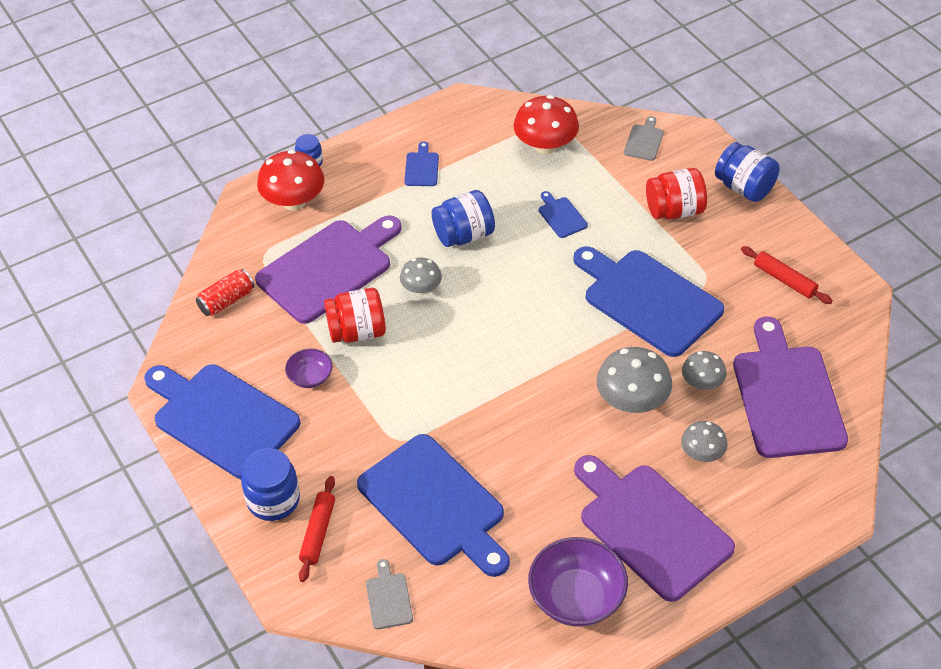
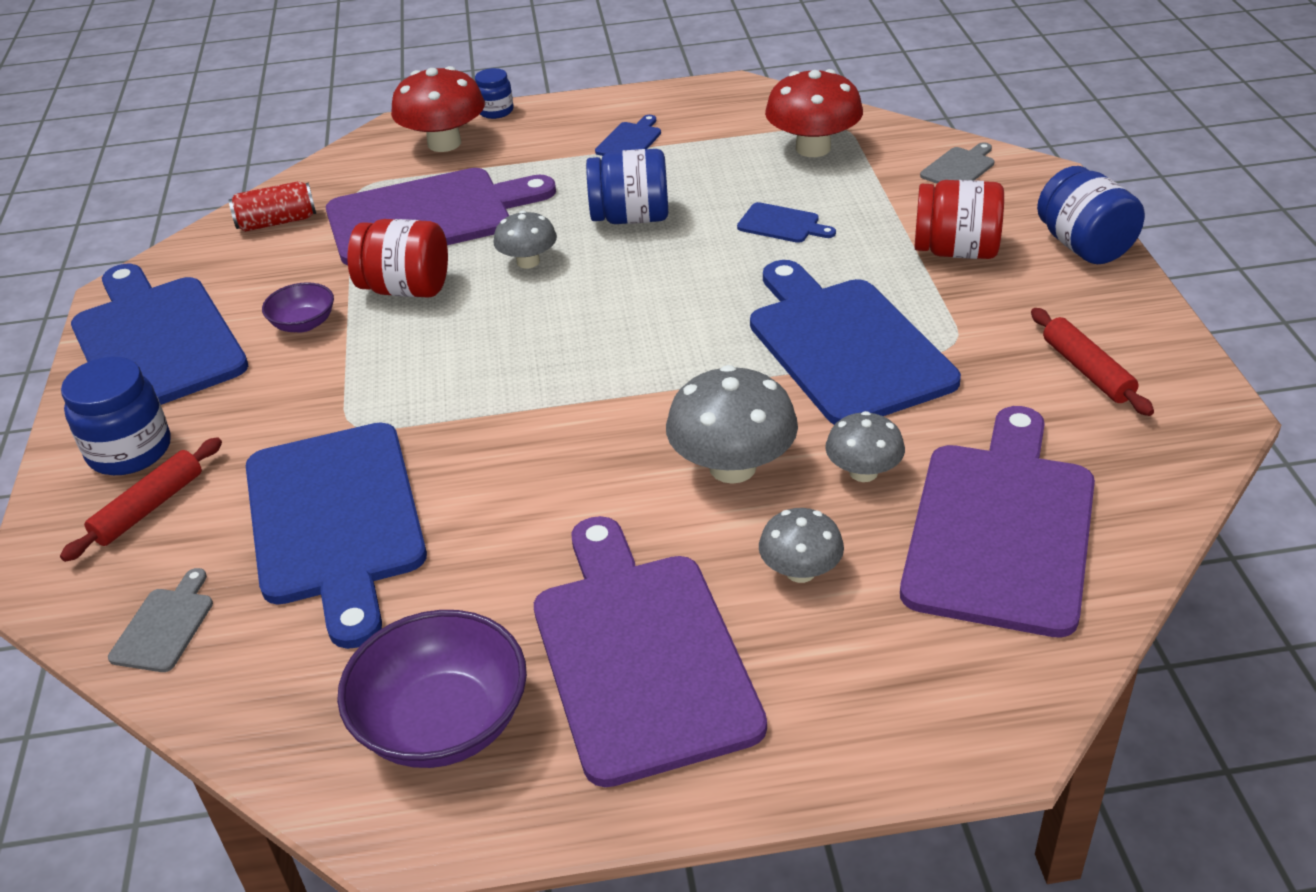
camera: 25 degrees right, 10 degrees down
blue cutting board [539,191,588,238] -> blue cutting board turned 120 degrees clockwise [737,202,836,243]

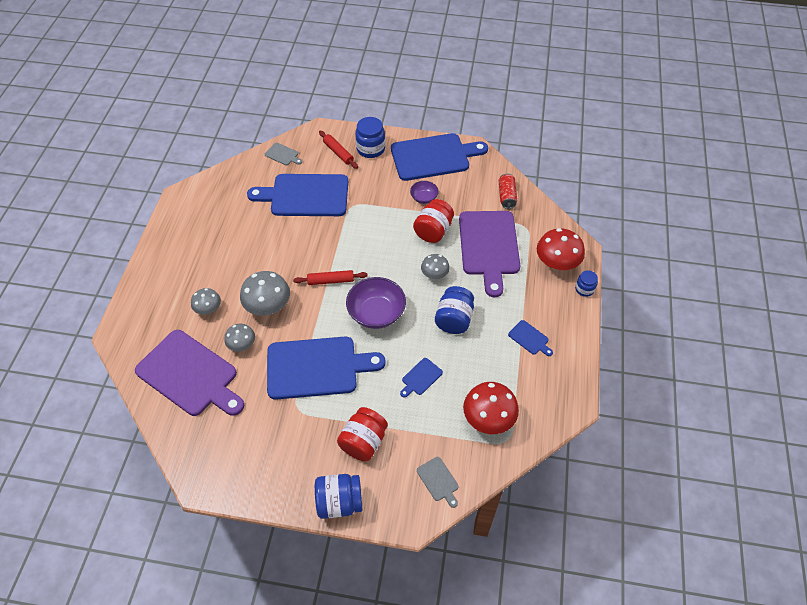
camera: 105 degrees right, 15 degrees up
purple bowl [337,610,527,768] -> purple bowl moved to [346,277,406,329]
purple cutting board [534,516,767,787] -> none
red rolling pin [1031,308,1154,416] -> red rolling pin moved to [293,270,368,285]

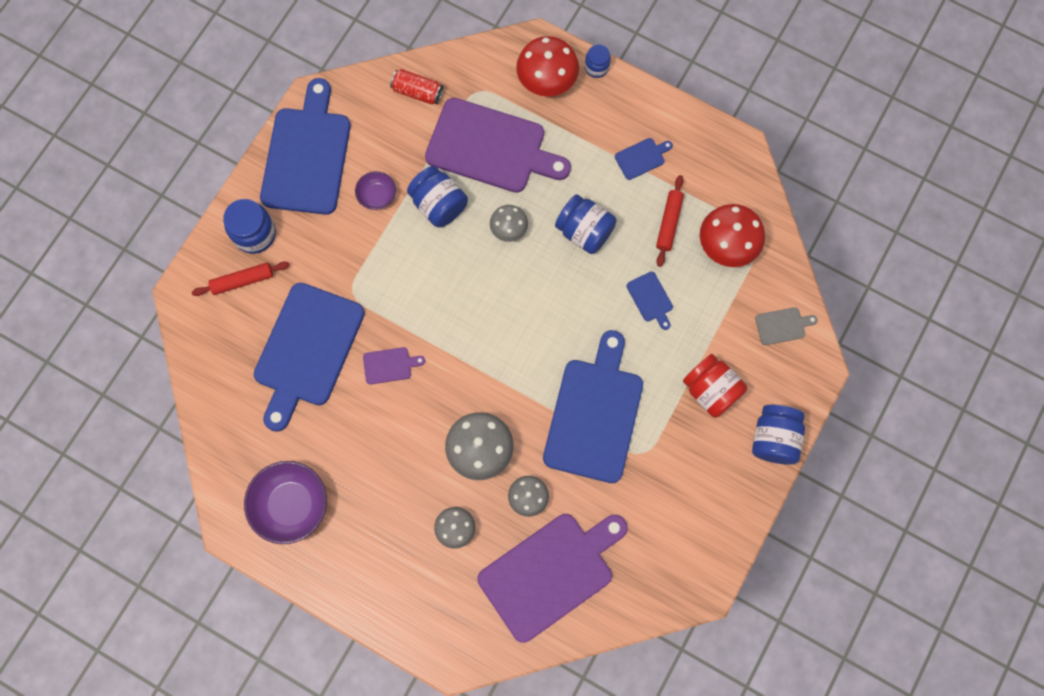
camera: 70 degrees left, 20 degrees up
grey cutting board [265,143,302,165] -> none
red rolling pin [293,270,368,285] -> red rolling pin moved to [656,175,684,267]
purple bowl [346,277,406,329] -> purple bowl moved to [244,461,327,544]
red jar [413,199,454,243] -> blue jar [407,166,468,227]
none -> purple cutting board [363,347,425,385]

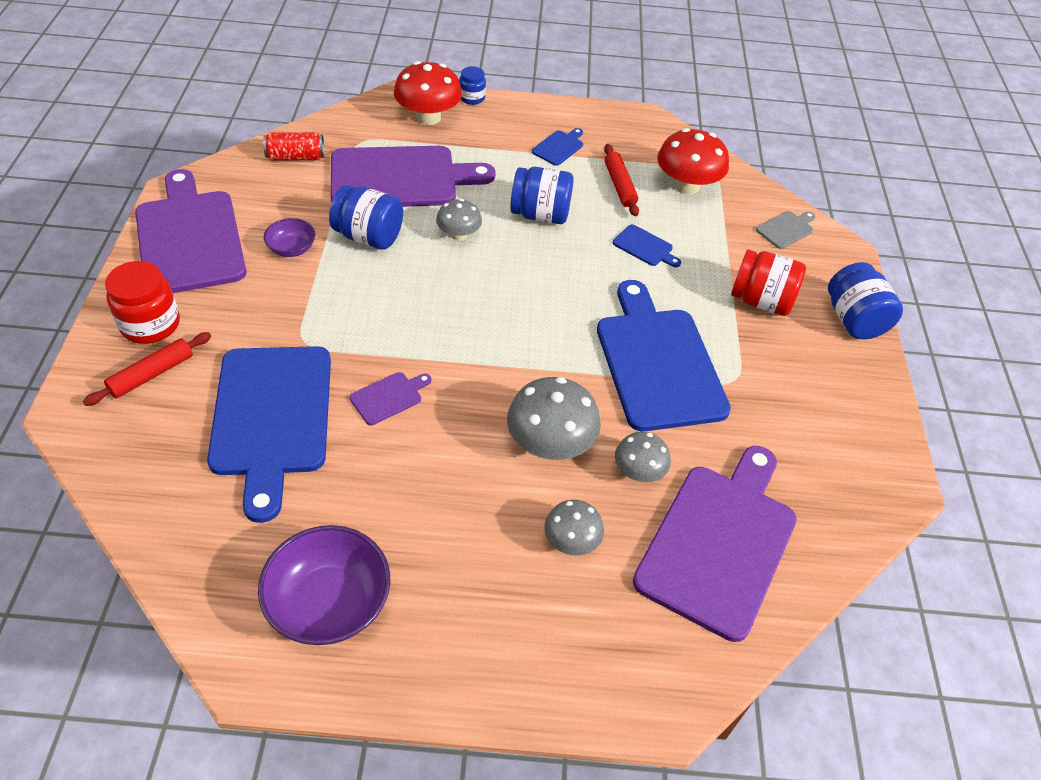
camera: 30 degrees left, 25 degrees down
blue jar [223,199,276,254] -> red jar [105,261,180,344]
blue cutting board [260,78,351,215] -> purple cutting board [135,169,246,293]

